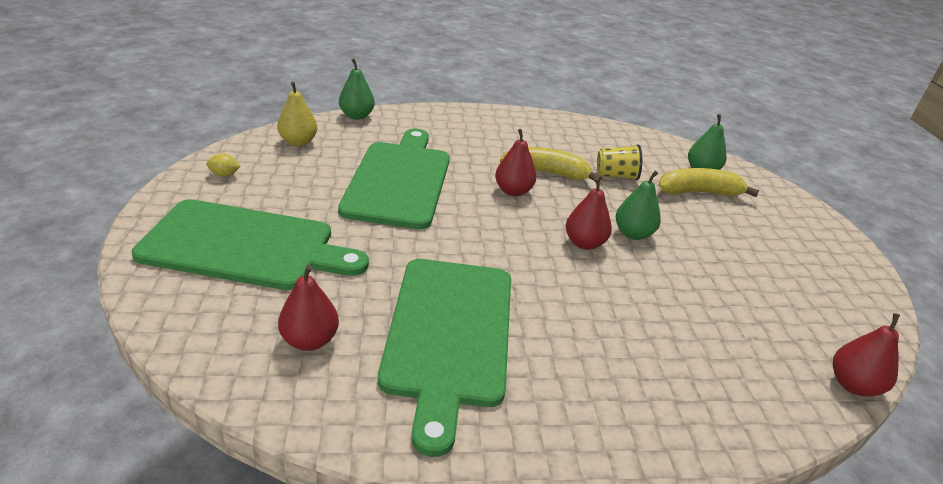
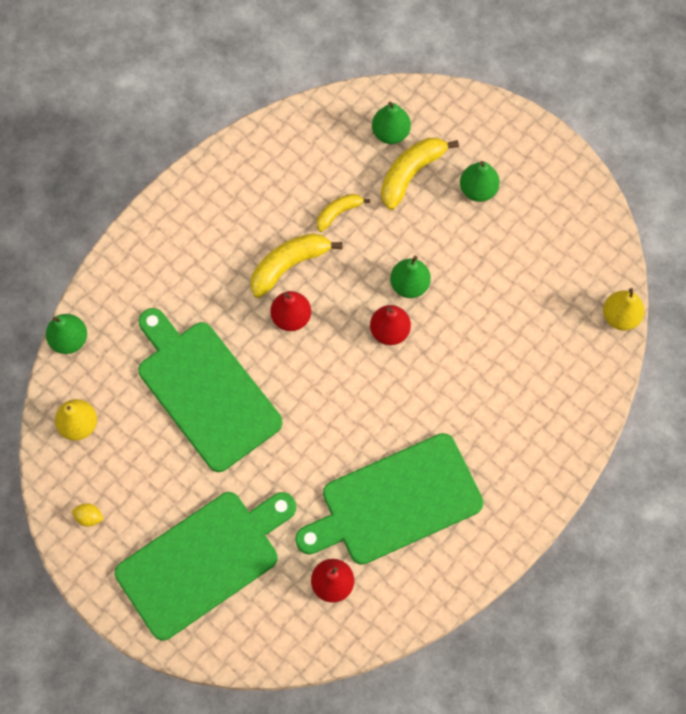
camera: 40 degrees left, 35 degrees up
yellow lemon [206,153,241,177] -> yellow lemon turned 60 degrees clockwise [72,503,104,527]
green cutting board [378,259,511,457] -> green cutting board turned 105 degrees clockwise [295,433,484,565]
yellow cup [597,144,642,181] -> yellow banana [316,194,370,232]
red pear [833,313,900,396] -> yellow pear [603,288,645,330]
none -> green pear [460,161,500,202]

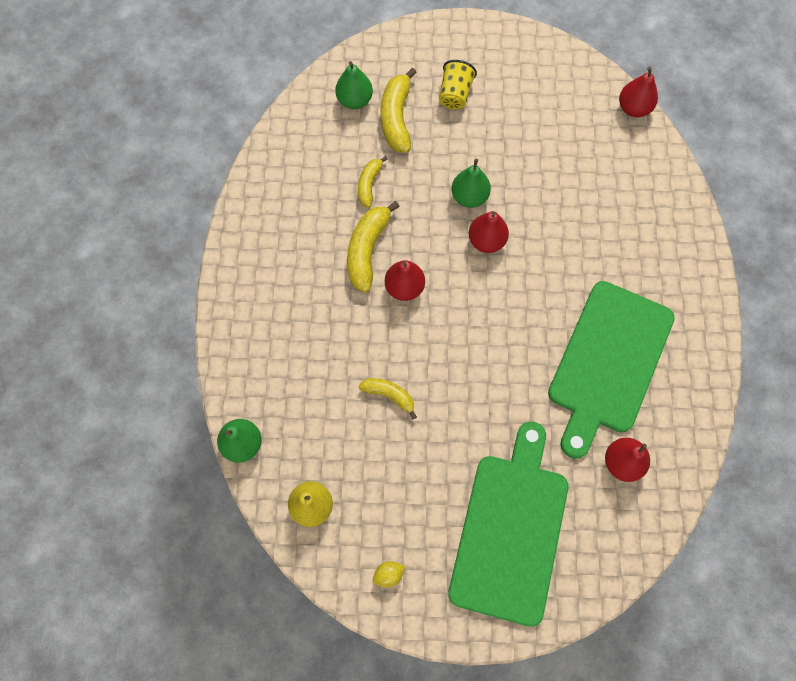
camera: 40 degrees left, 0 degrees up
green cutting board [138,308,282,472] -> yellow banana [359,378,417,419]
green pear [460,161,500,202] -> yellow cup [439,60,477,109]
yellow pear [603,288,645,330] -> red pear [619,67,658,117]

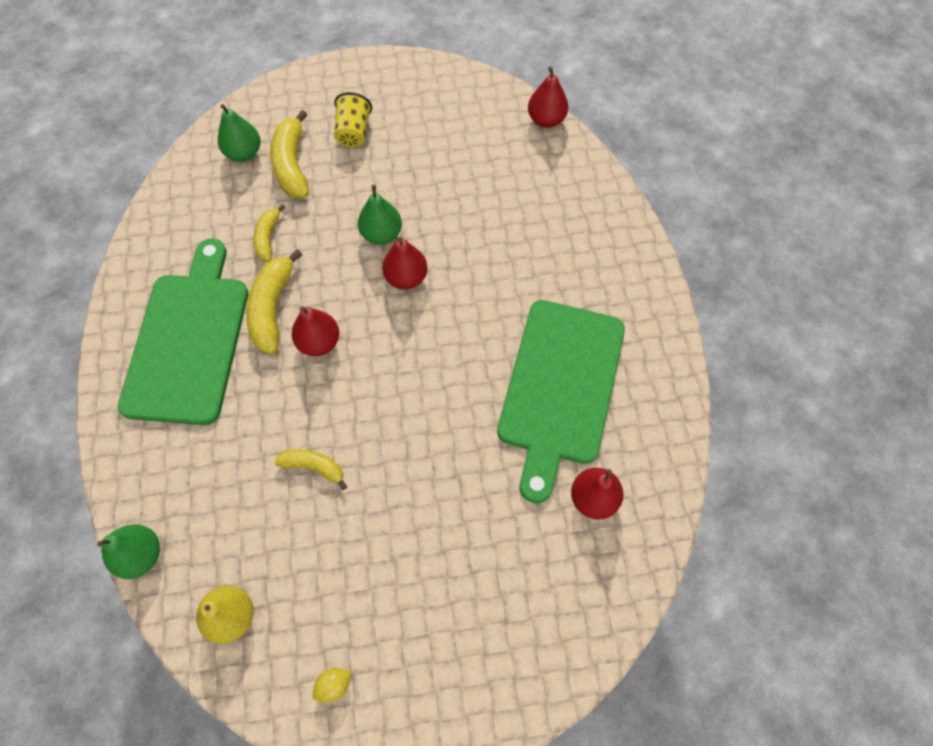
camera: 10 degrees left, 5 degrees down
green cutting board [448,422,568,627] -> green cutting board moved to [118,238,248,425]

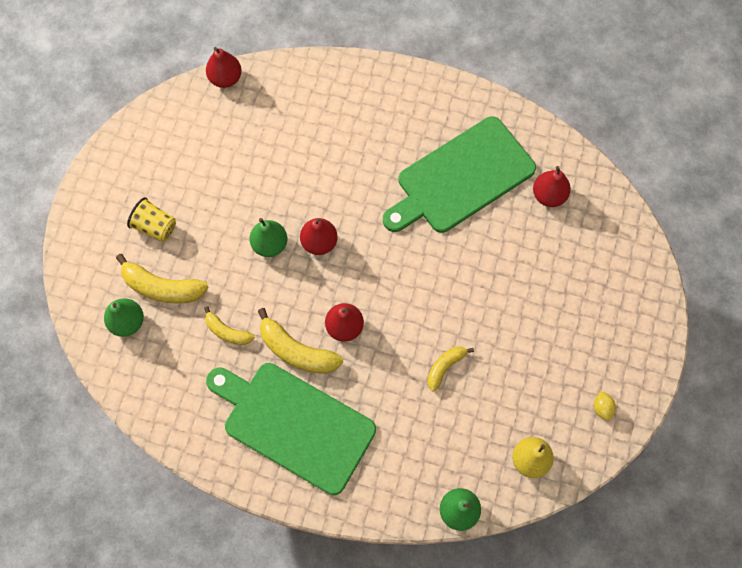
camera: 65 degrees left, 5 degrees up
green cutting board [497,300,625,503] -> green cutting board turned 105 degrees clockwise [383,116,536,233]

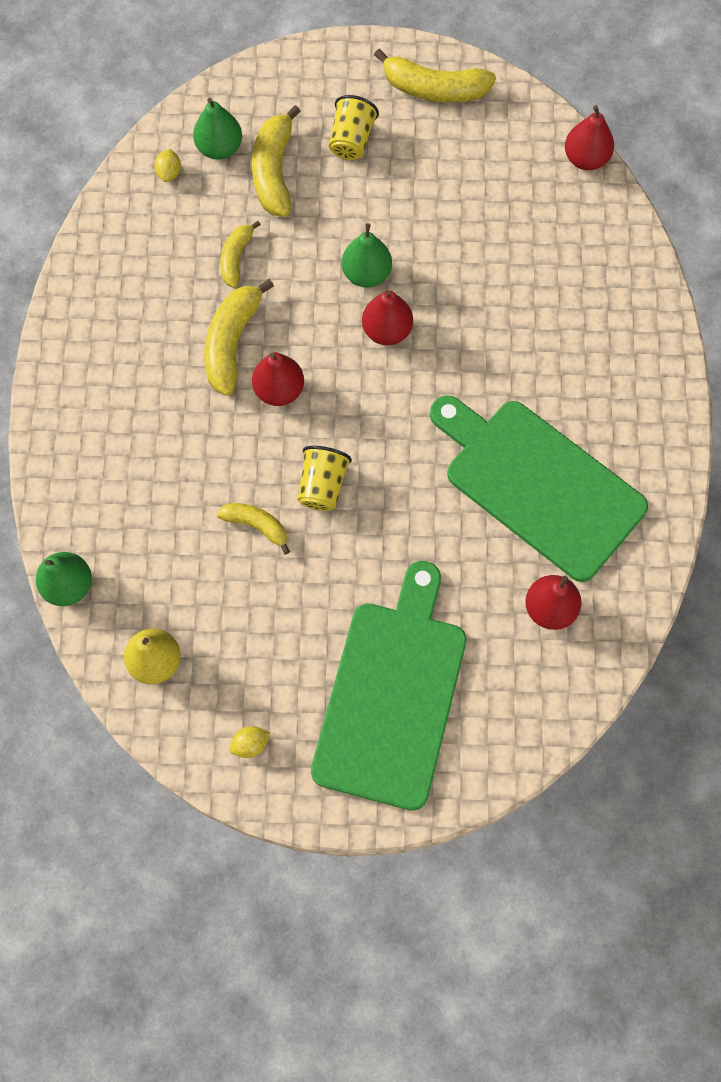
camera: 75 degrees right, 0 degrees up
green cutting board [206,363,376,495] -> green cutting board moved to [311,561,467,811]
none -> yellow lemon [154,149,181,182]
none -> yellow cup [298,446,352,511]
none -> yellow banana [374,49,496,103]

